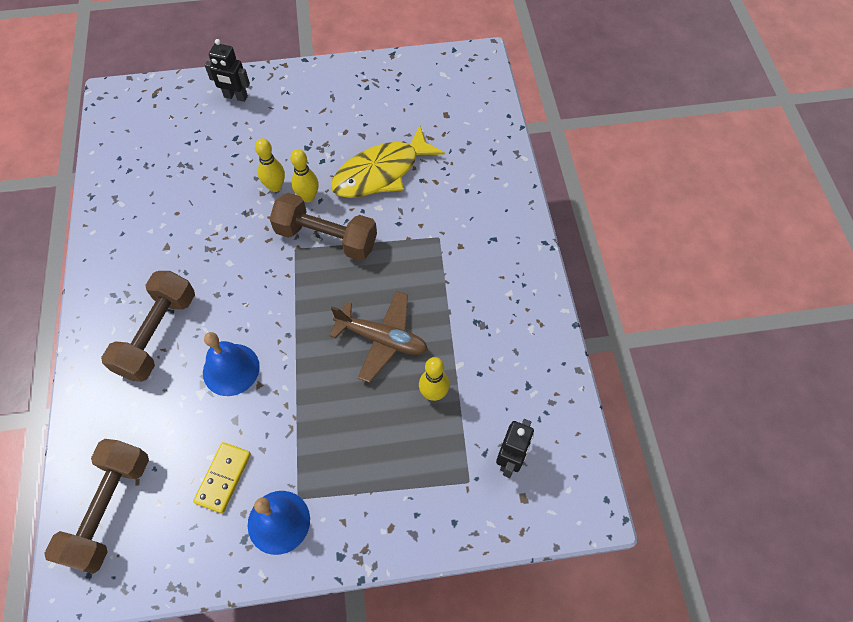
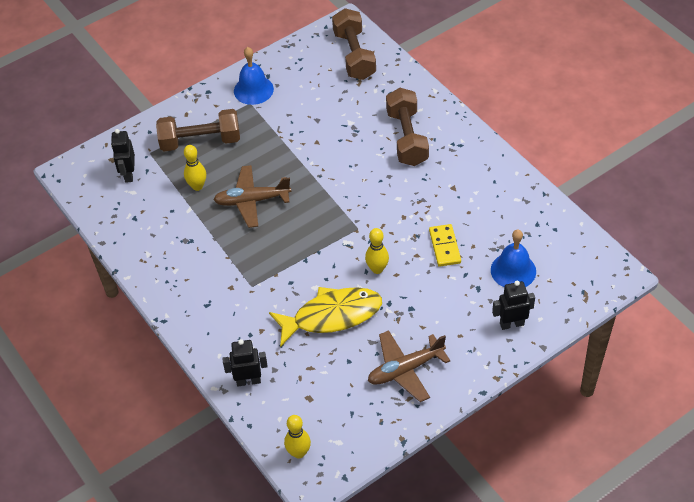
camera: 155 degrees right, 10 degrees down
yellow domino [193,442,251,513] -> yellow domino moved to [429,224,461,267]
blue bell [203,332,260,396] -> blue bell moved to [491,229,536,287]
yellow bowling pin [255,138,285,192] -> yellow bowling pin moved to [284,415,311,459]
brown dumbbell [270,193,377,261] -> brown dumbbell moved to [156,109,240,151]
yellow fish [331,126,445,198] -> yellow fish turned 45 degrees clockwise [269,287,382,347]
none -> black robot [222,339,268,386]
none -> brown plane [368,330,450,402]

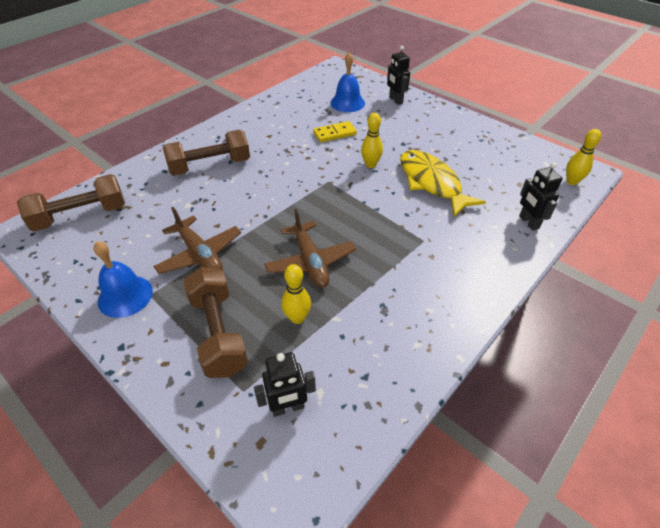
camera: 105 degrees left, 5 degrees down
brown plane [368,330,450,402] -> brown plane moved to [153,207,241,274]

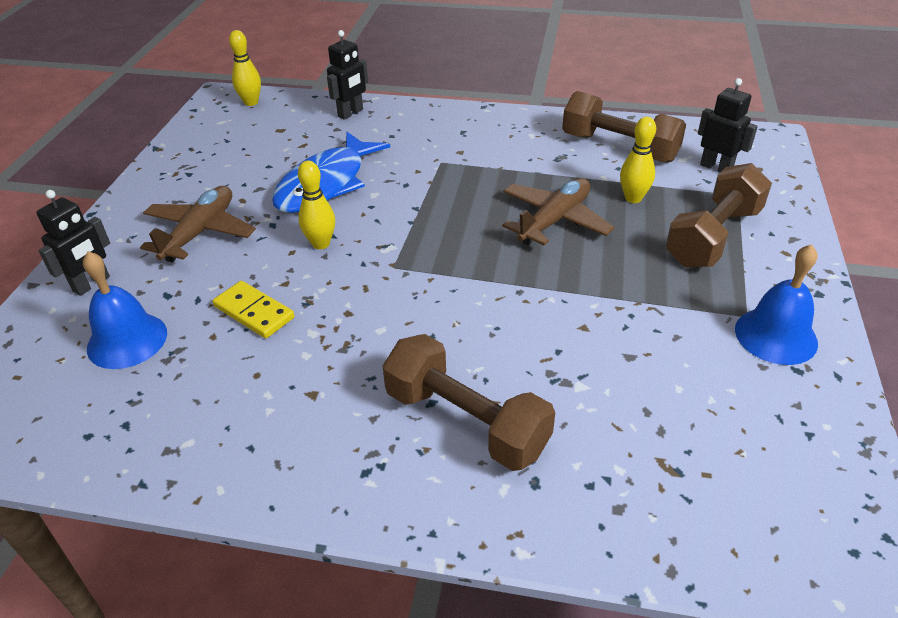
camera: 120 degrees left, 5 degrees down
brown dumbbell [17,174,125,232] -> brown dumbbell moved to [562,91,686,163]
brown plane [153,207,241,274] -> brown plane moved to [140,186,256,262]
yellow fish [400,150,486,217] -> blue fish [272,132,390,213]

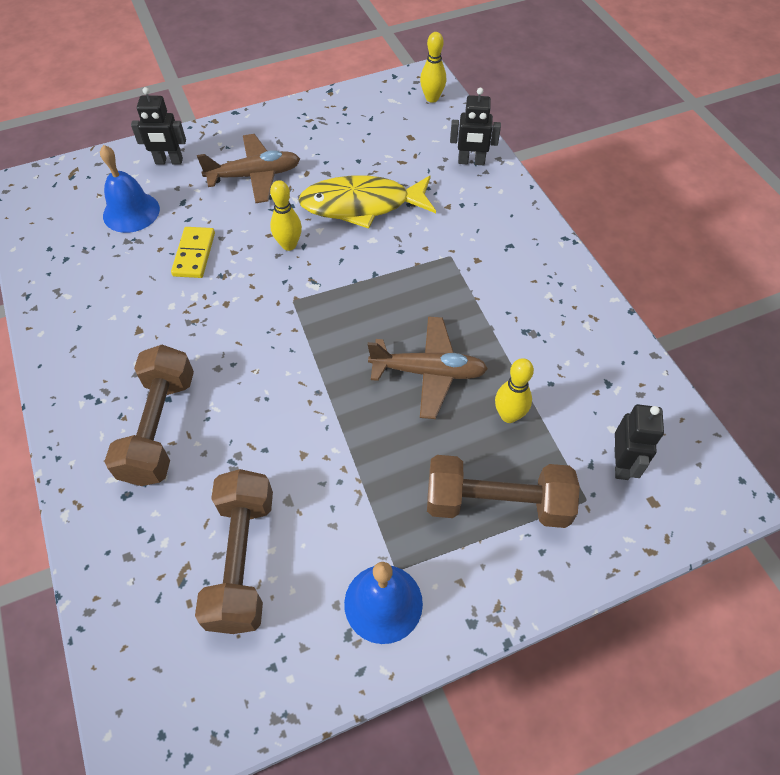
camera: 55 degrees right, 15 degrees up
blue fish [272,132,390,213] -> yellow fish [298,176,436,229]
brown dumbbell [562,91,686,163] -> brown dumbbell moved to [195,469,273,634]

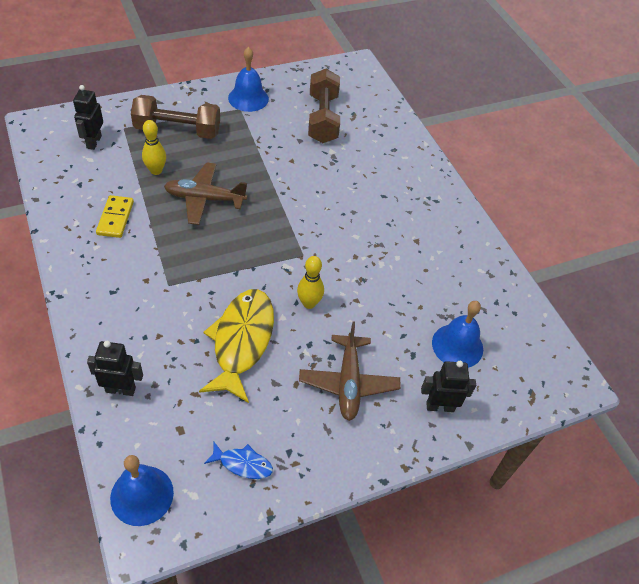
camera: 175 degrees right, 5 degrees down
brown dumbbell [104,345,194,486] -> none
yellow domino [171,227,215,278] -> yellow domino moved to [96,195,134,238]
brown plane [197,134,300,203] -> brown plane turned 75 degrees counterclockwise [299,322,401,421]
yellow fish [298,176,436,229] -> yellow fish turned 75 degrees counterclockwise [199,289,274,403]
yellow bowling pin [420,32,446,103] -> blue bell [110,455,174,526]
none -> blue fish [204,442,273,479]

